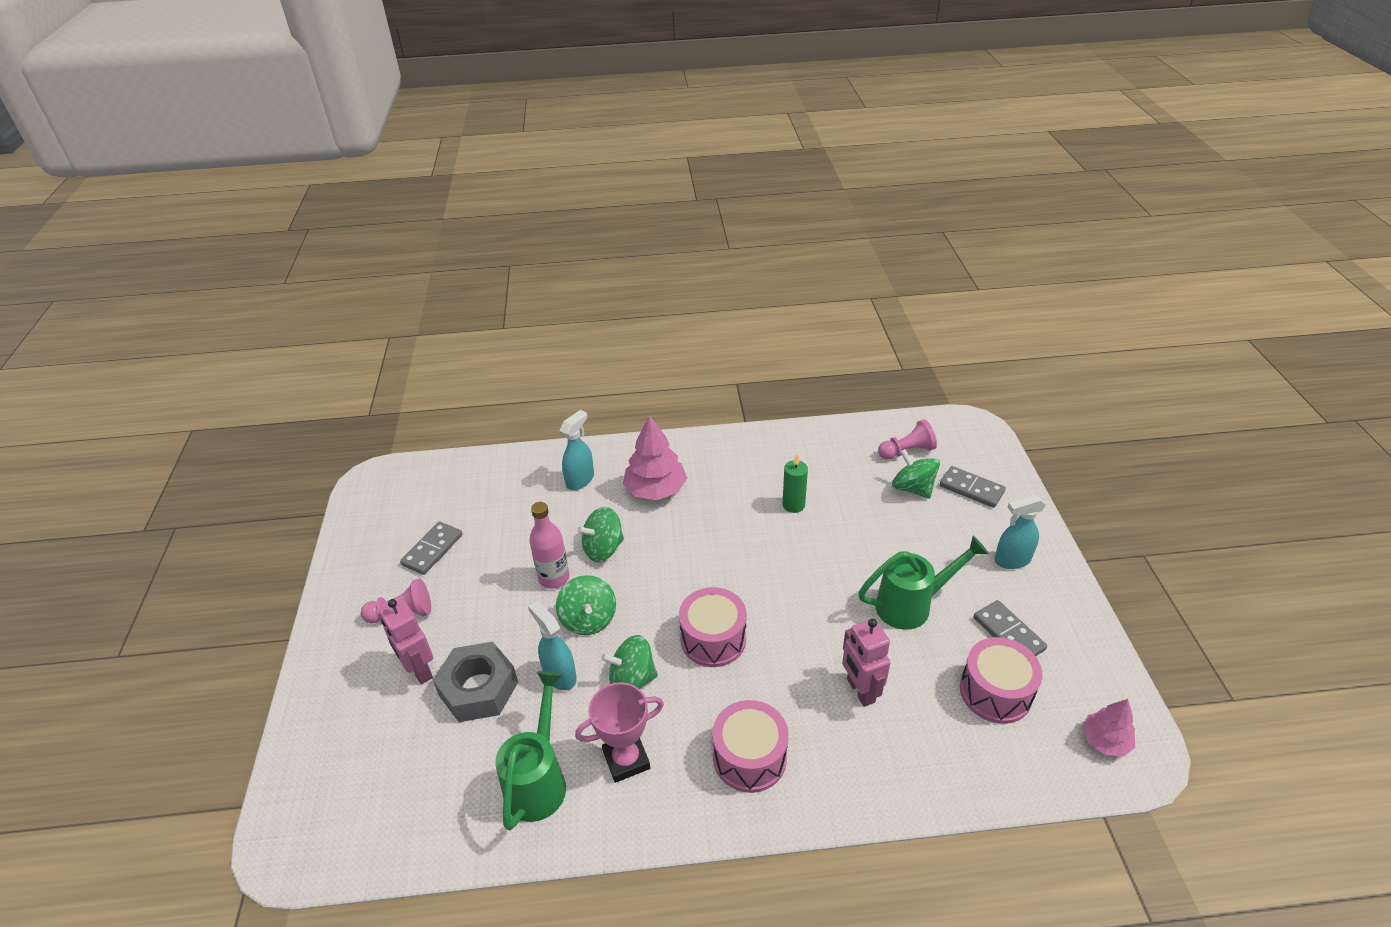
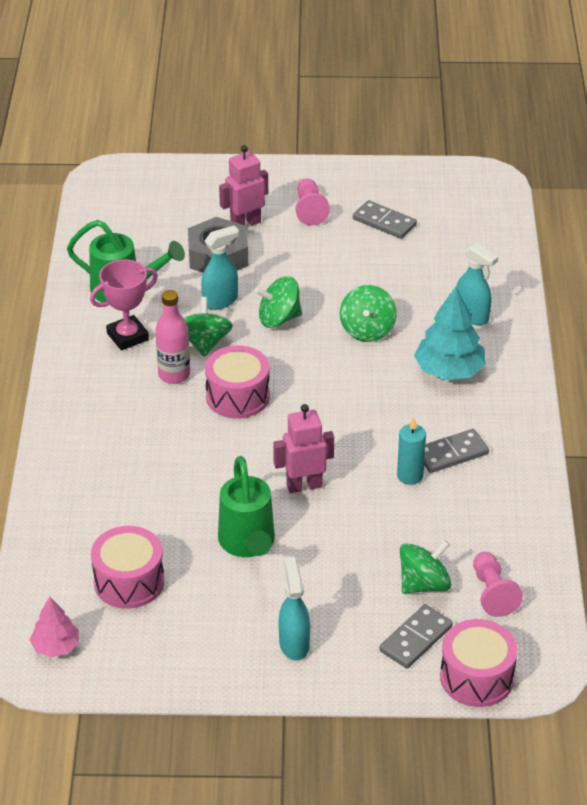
camera: 95 degrees right, 0 degrees up
pink bottle [529,502,570,589] -> pink bottle moved to [155,290,190,384]
pink trophy [575,682,664,783] -> pink trophy turned 75 degrees clockwise [90,259,158,350]
green spinning top [577,507,624,562] -> green spinning top turned 150 degrees counterclockwise [340,285,397,342]
pink tree [623,415,687,500] -> turquoise tree [414,287,486,380]
pink drum [712,700,789,793] -> pink drum moved to [440,619,518,707]
green candle [782,454,808,513] -> turquoise candle [397,417,426,485]
pink robot [842,619,891,707] -> pink robot moved to [273,404,334,493]
grey domino [974,600,1047,656] -> grey domino moved to [424,429,489,473]

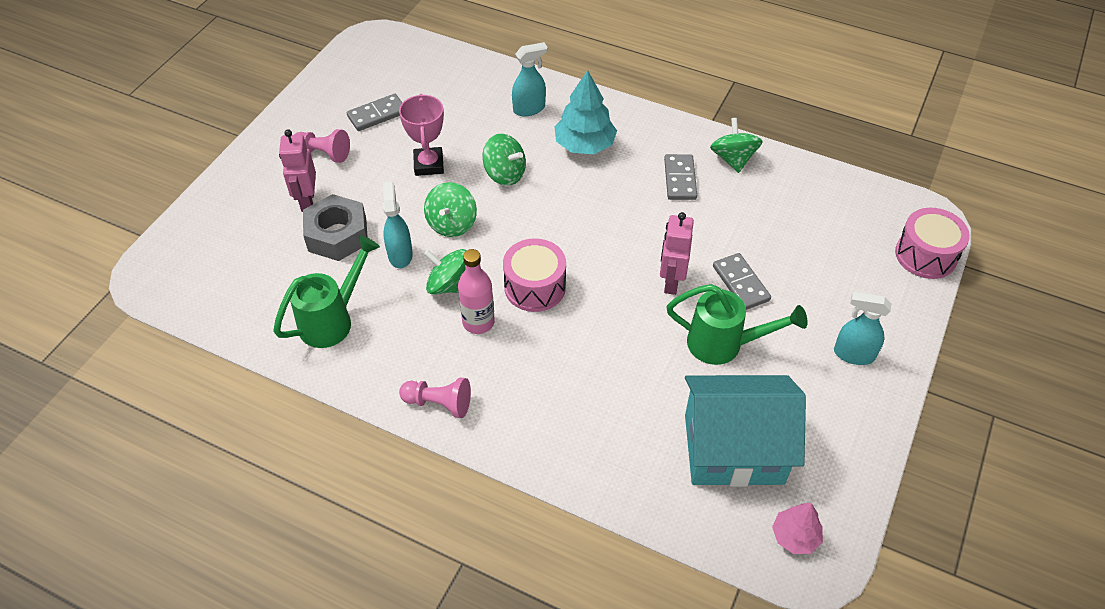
camera: 65 degrees left, 10 degrees up
pink trophy [90,259,158,350] -> pink trophy moved to [399,94,444,176]
pink drum [91,526,164,609] -> turquoise house [685,375,806,487]
grey domino [379,604,453,669] -> grey domino moved to [713,253,771,310]
turquoise candle [397,417,426,485] -> none
green spinning top [400,540,452,594] -> green spinning top moved to [710,118,763,173]
pink pawn [473,552,523,617] -> pink pawn moved to [399,378,471,418]

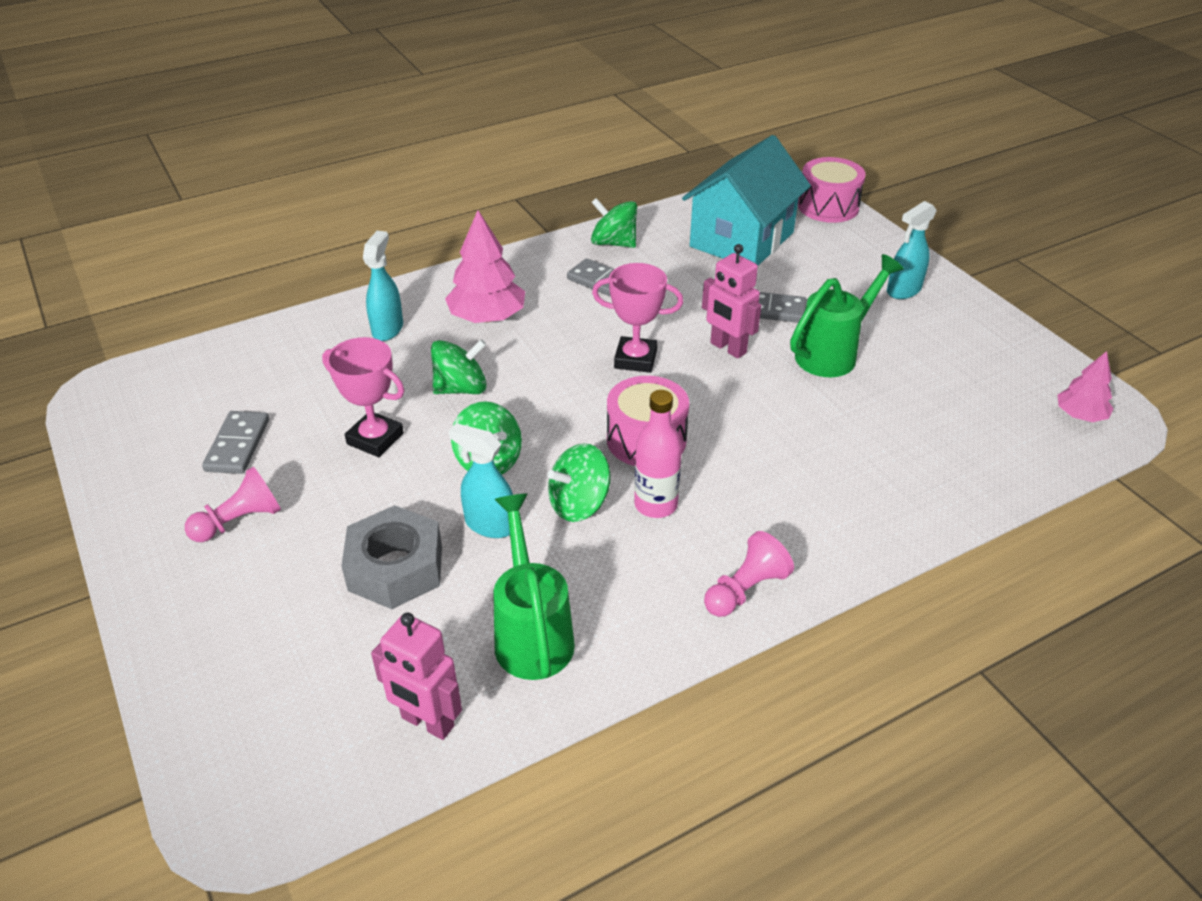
camera: 55 degrees left, 10 degrees down
pink robot [279,129,316,212] -> pink robot moved to [371,613,462,740]
turquoise tree [554,70,617,154] -> pink tree [445,210,525,323]
turquoise house [685,375,806,487] -> turquoise house moved to [682,135,811,266]
none -> pink trophy [592,263,683,373]

